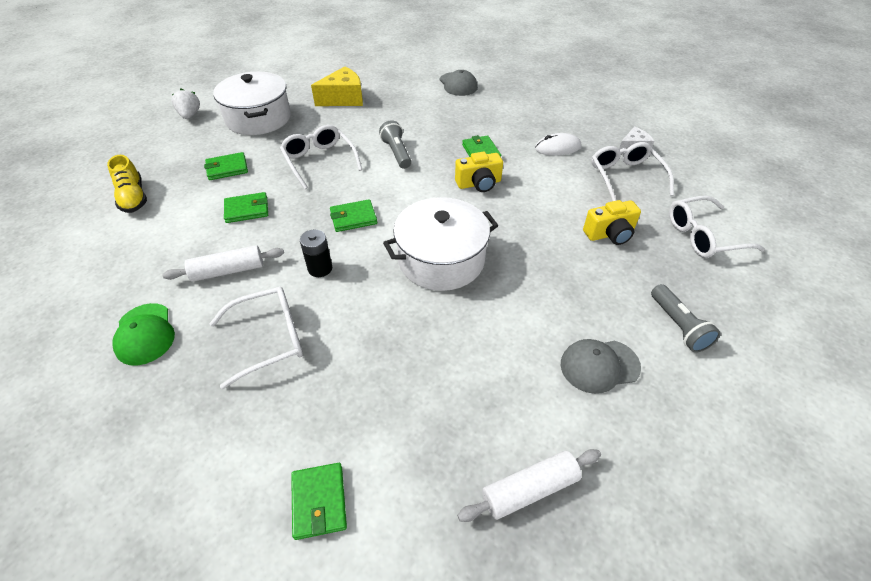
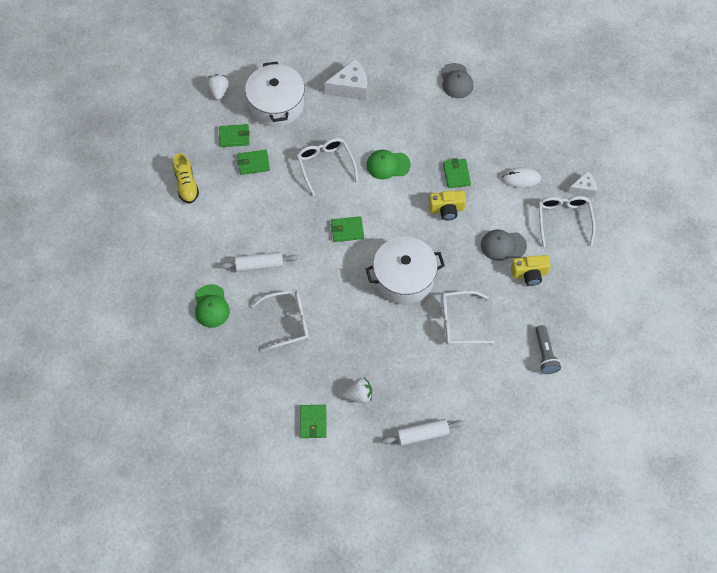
camera: 10 degrees right, 15 degrees up
green wallet [224,192,268,223] -> green wallet moved to [219,124,250,147]
black battery [300,230,332,277] -> none
yellow cheese [311,66,363,106] -> white cheese [324,59,367,100]
grey flashlight [379,120,411,169] -> green cap [366,150,411,179]
grey cap [561,339,641,394] -> grey cap moved to [481,229,527,261]
white glasses [669,195,765,258] -> white glasses moved to [441,291,495,345]
none -> white strawberry [343,378,372,403]

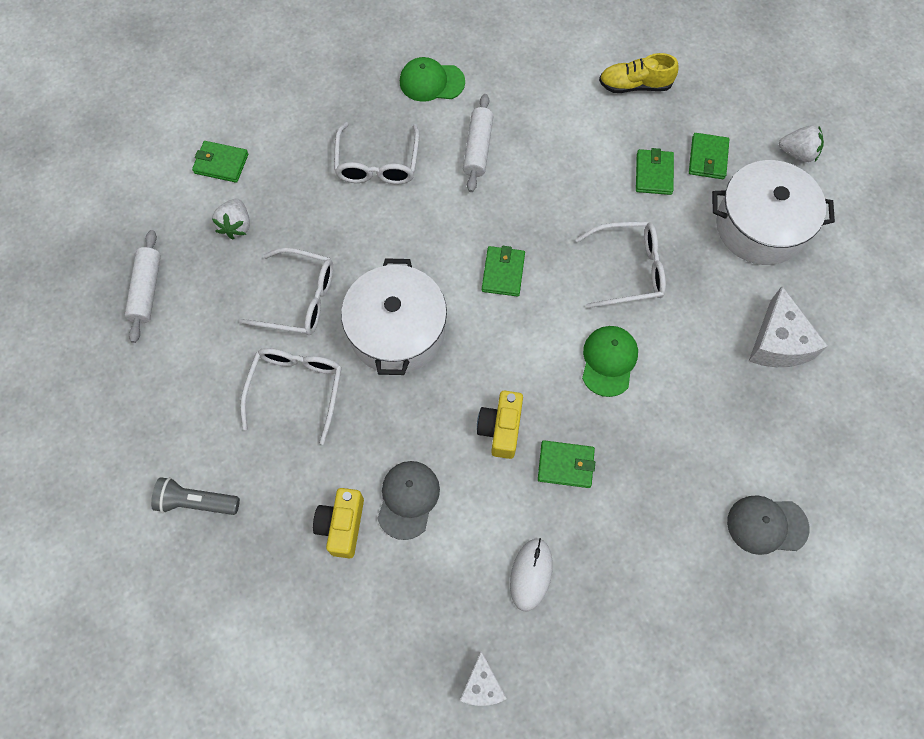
camera: 105 degrees right, 5 degrees up
white glasses [539,196,596,247] -> white glasses moved to [239,248,333,335]

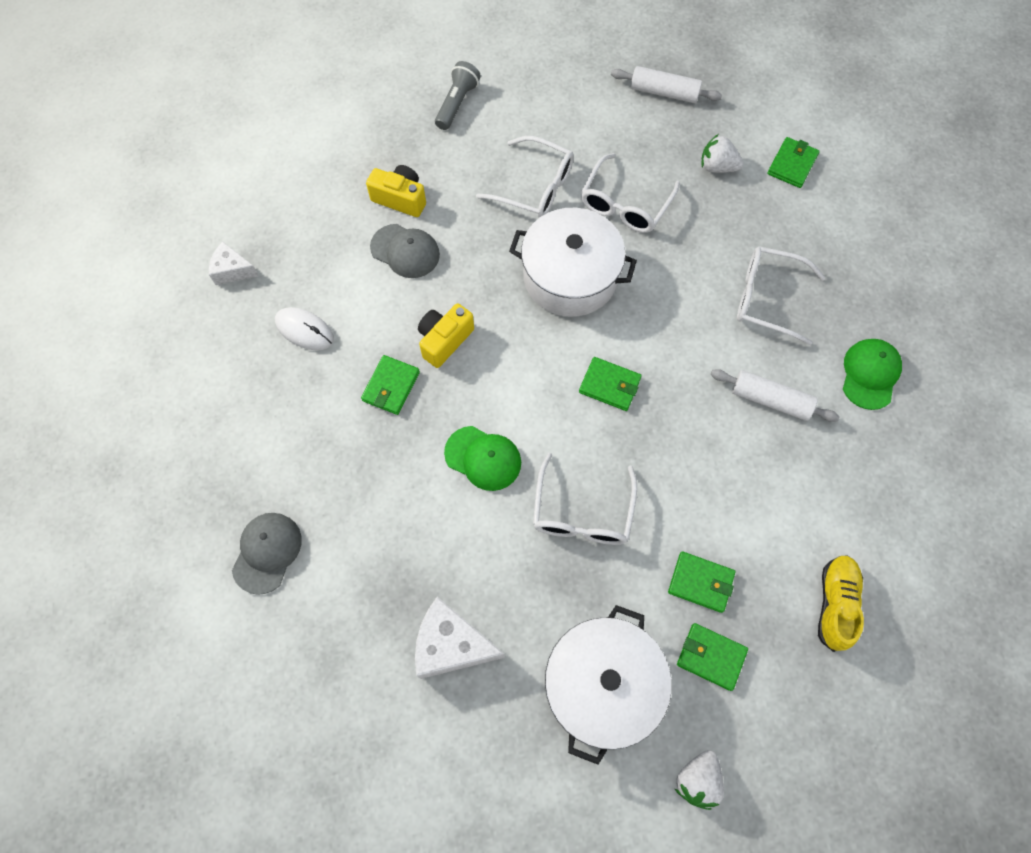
camera: 105 degrees right, 0 degrees up
yellow camera [477,391,523,459] -> yellow camera turned 75 degrees counterclockwise [418,303,474,368]

